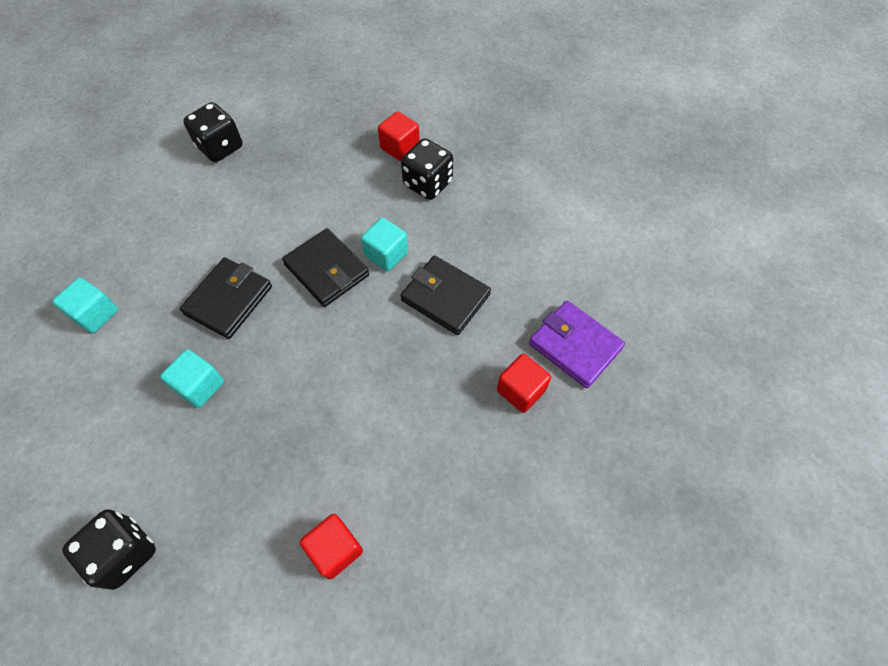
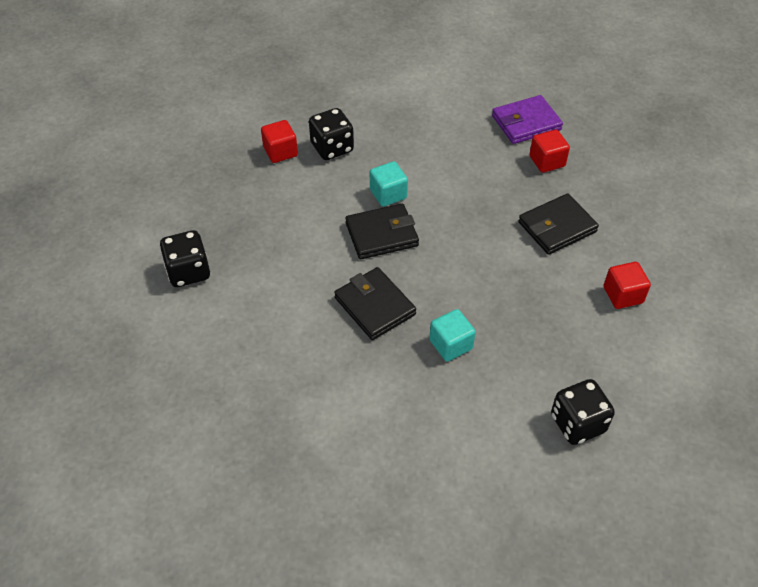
camera: 65 degrees left, 10 degrees down
turquoise cube [53,278,118,333] -> none
black wallet [401,256,491,335] -> black wallet moved to [519,193,599,255]

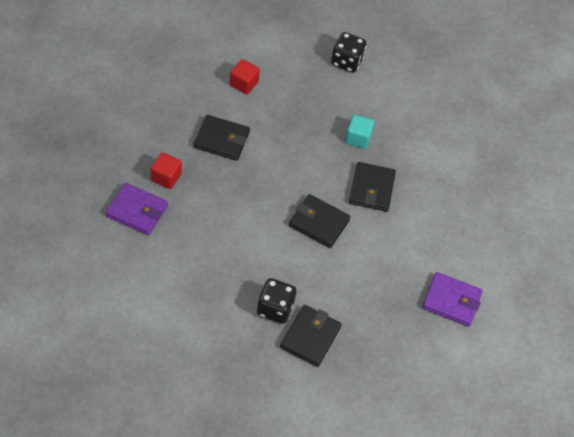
camera: 140 degrees left, 5 degrees up
black dice [159,230,210,287] -> purple wallet [422,272,483,327]
red cube [261,120,298,163] -> black wallet [280,305,342,367]
turquoise cube [370,161,408,207] -> none

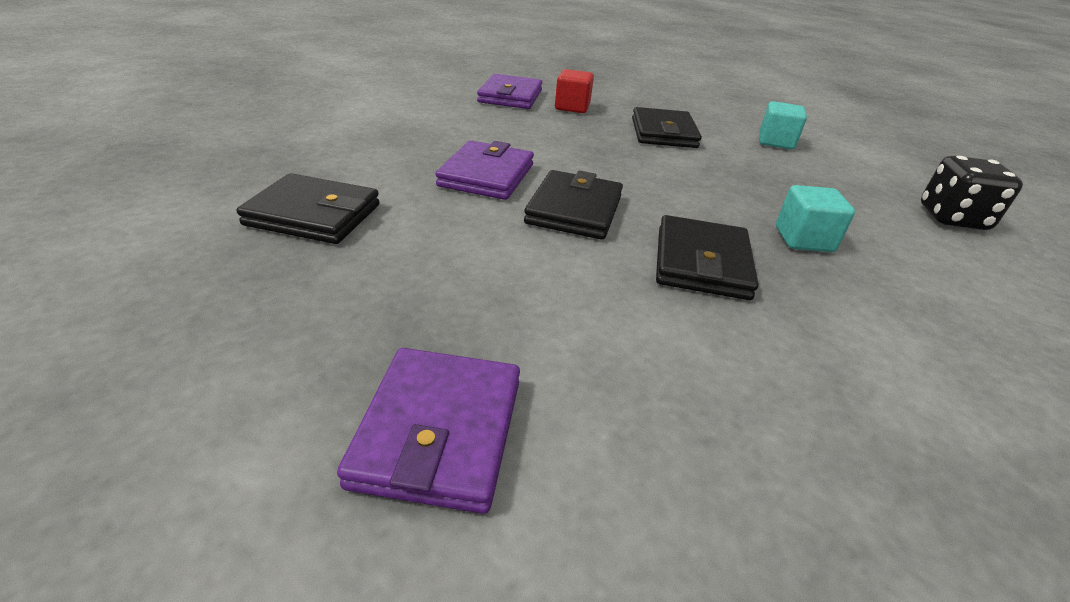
camera: 80 degrees right, 20 degrees down
red cube [230,59,260,94] -> turquoise cube [759,101,807,150]
black dice [257,278,296,324] -> none
black wallet [349,162,396,212] -> black wallet turned 75 degrees counterclockwise [656,215,759,300]
none -> purple wallet [436,140,534,200]

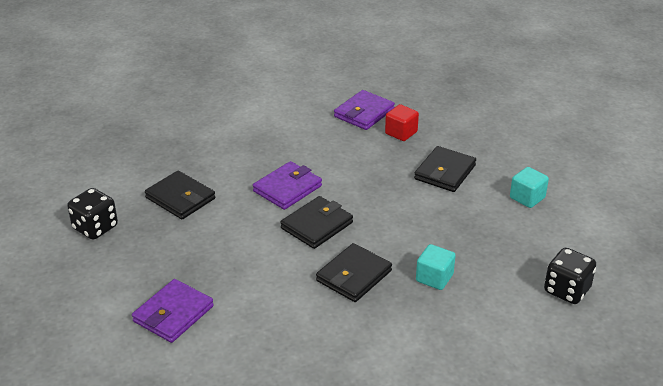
camera: 30 degrees right, 0 degrees up
none -> black dice [67,188,118,240]

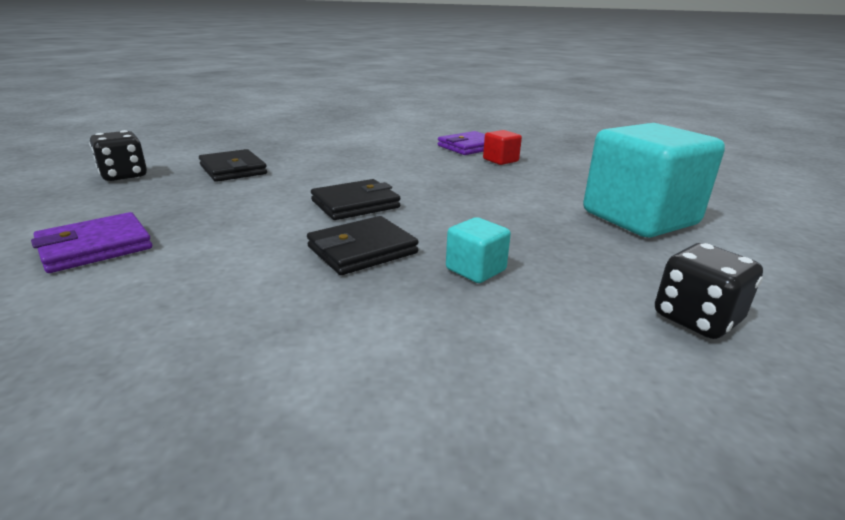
camera: 15 degrees right, 10 degrees down
purple wallet [253,161,322,210] -> none
black wallet [414,146,476,192] -> none
turquoise cube [510,167,549,208] -> turquoise cube [583,123,725,238], size x2.32

